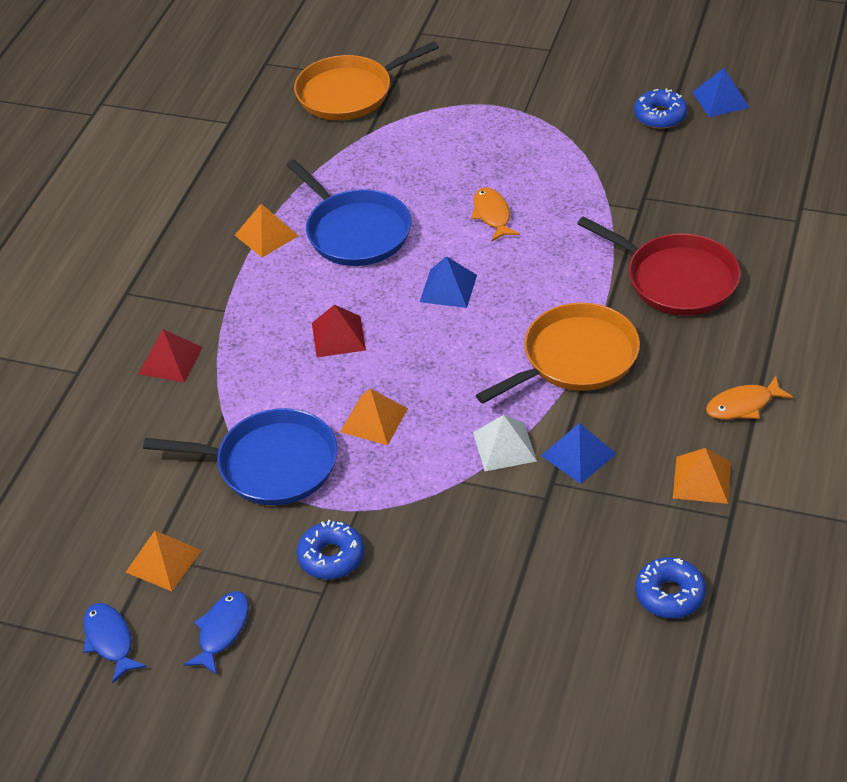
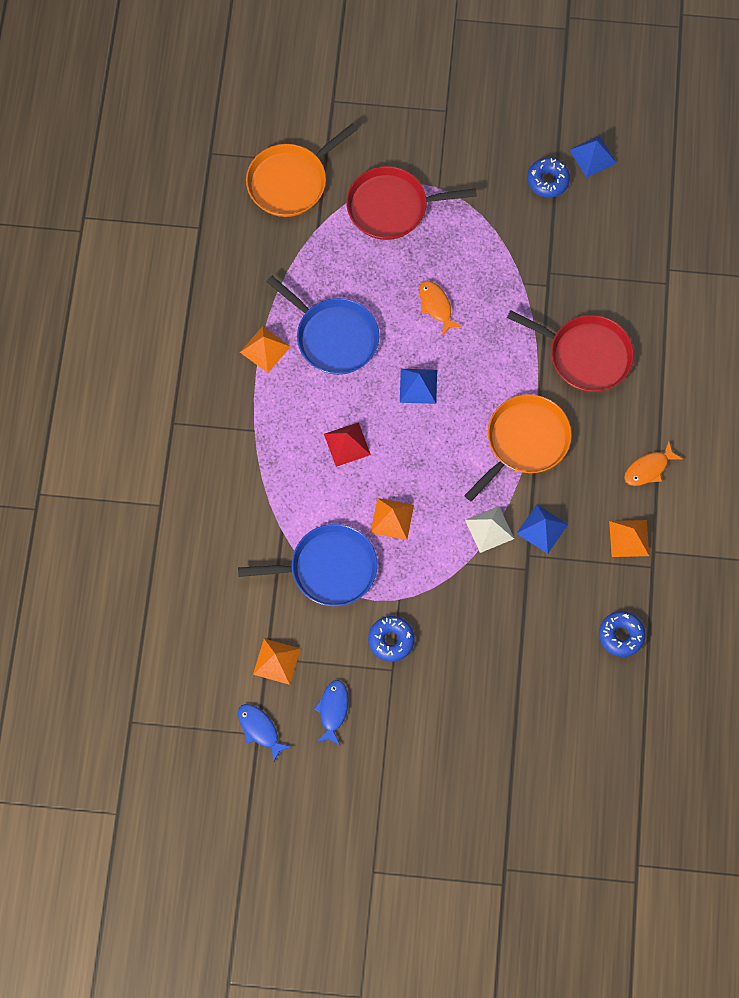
camera: 15 degrees left, 25 degrees up
red pyramid [139,329,203,382] -> none
none -> red pan [346,166,477,240]

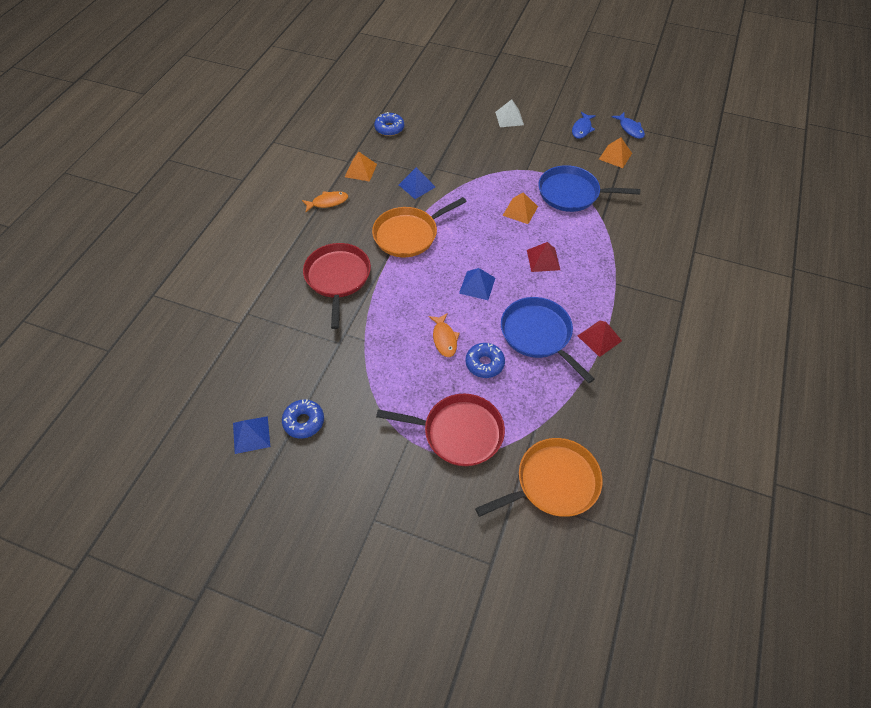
camera: 165 degrees left, 15 degrees down
orange pyramid [240,326,291,373] -> red pyramid [578,321,622,357]
blue donut [368,616,415,662] -> blue donut moved to [465,343,505,378]
white pyramid [465,506,514,553] -> white pyramid moved to [495,99,524,127]
red pan [507,310,634,392] -> red pan turned 45 degrees clockwise [303,243,371,329]

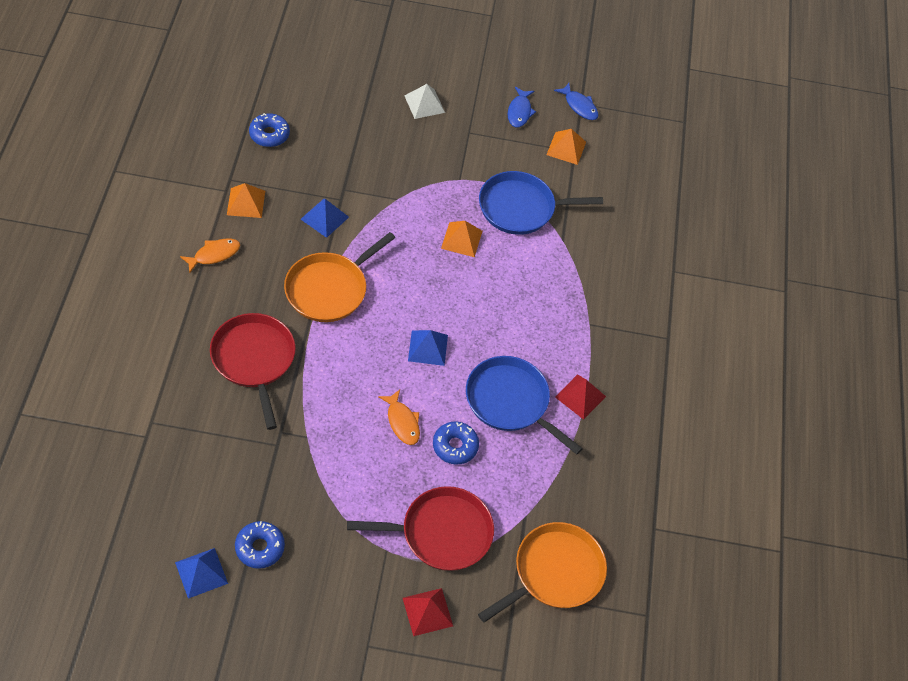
camera: 20 degrees left, 0 degrees up
red pyramid [527,242,560,272] -> red pyramid moved to [403,588,453,636]

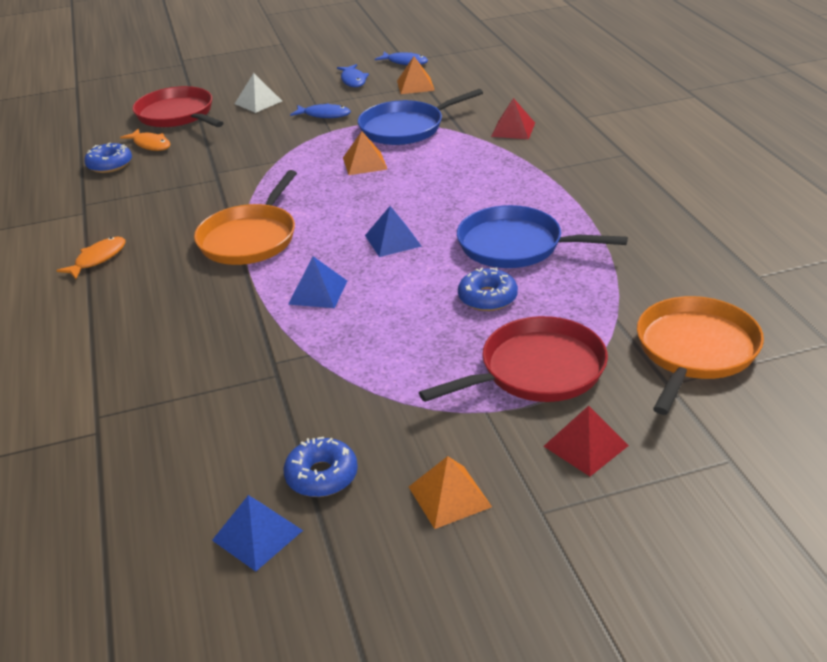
camera: 15 degrees left, 20 degrees down
red pan [210,313,296,430] -> red pan moved to [132,86,223,127]
orange pyramid [227,183,265,218] -> orange pyramid moved to [409,456,492,529]
blue pyramid [301,199,349,238] -> blue pyramid moved to [288,256,347,308]
orange fish [378,390,420,445] -> orange fish moved to [120,129,170,151]
red pyramid [555,374,606,420] -> red pyramid moved to [491,98,535,139]
none -> blue fish [290,103,351,118]

